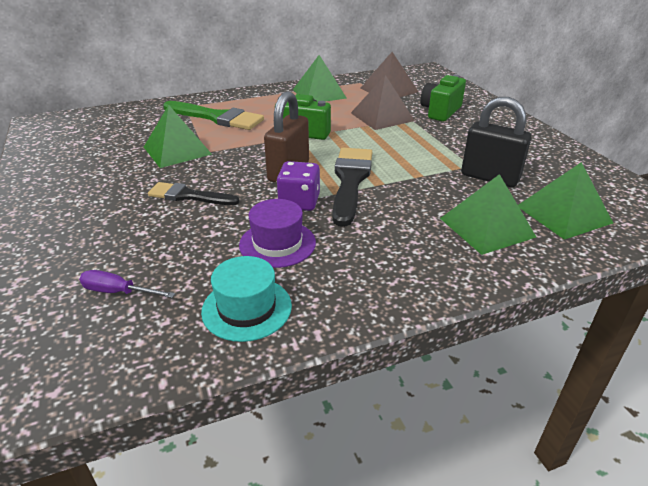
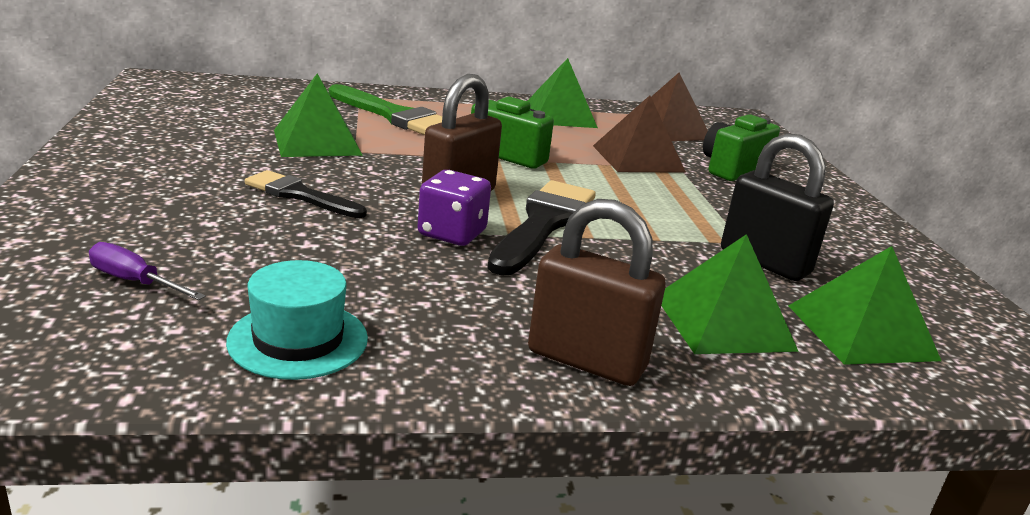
camera: 10 degrees right, 10 degrees down
purple hat [239,199,316,268] -> none
none -> brown padlock [528,199,666,386]

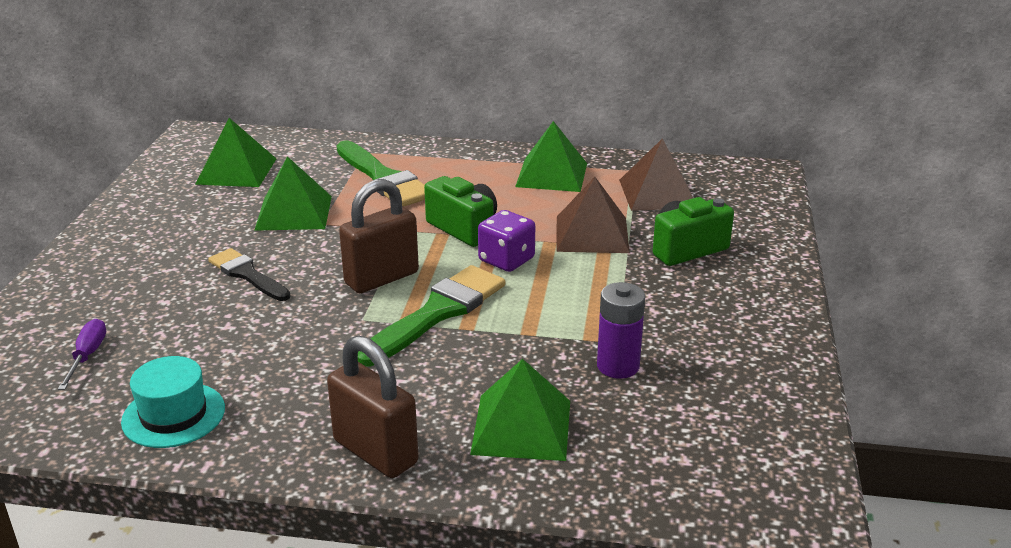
camera: 20 degrees right, 5 degrees up
purple screwdriver [89,242,206,300] -> purple screwdriver turned 45 degrees clockwise [58,319,106,390]
purple dice [418,170,491,246] -> purple dice moved to [478,210,535,272]
black brush [488,180,596,275] -> green brush [358,265,505,366]
black padlock [721,133,834,281] -> purple battery [597,282,645,379]
green pyramid [788,246,941,365] -> green pyramid moved to [195,118,276,187]

